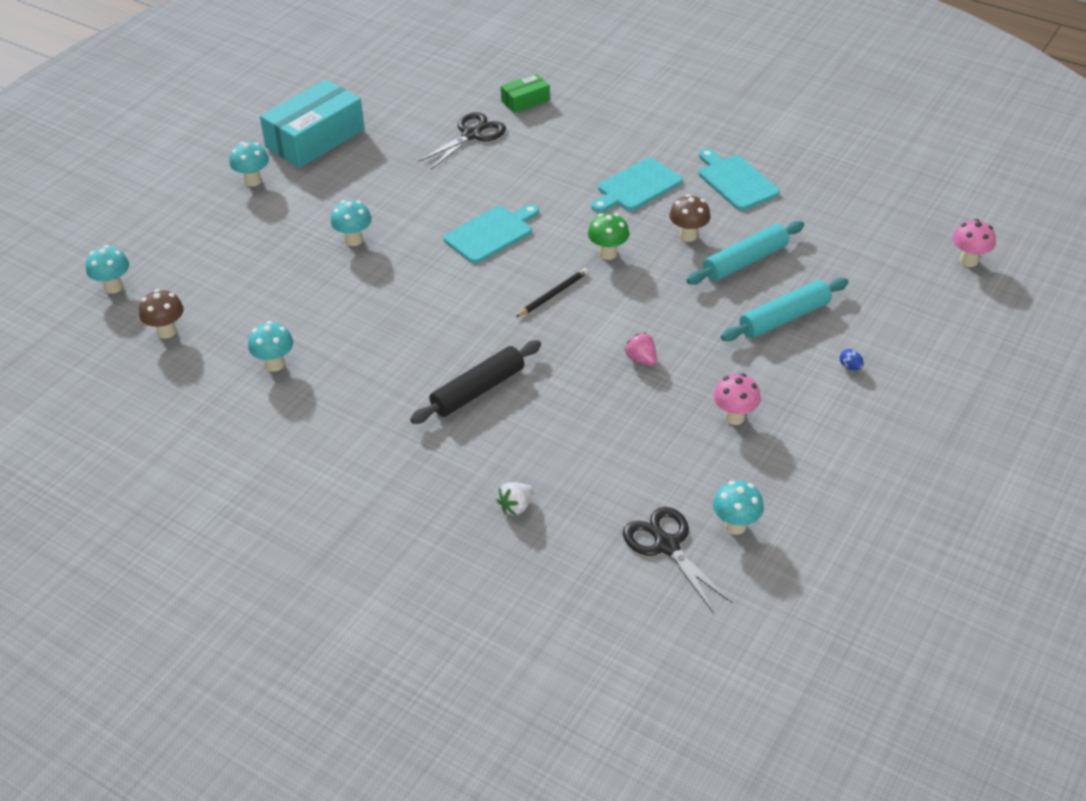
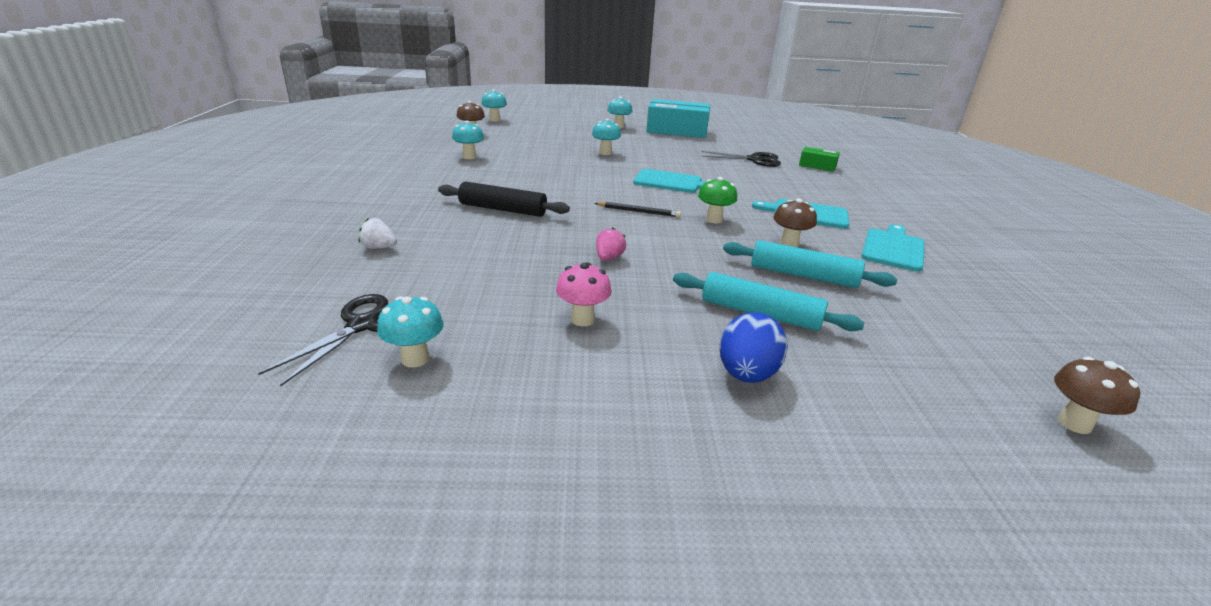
camera: 55 degrees right, 15 degrees down
blue egg [840,349,863,370] -> blue egg [720,312,788,383], size x2.39
pink mushroom [953,219,996,267] -> brown mushroom [1054,357,1140,434]

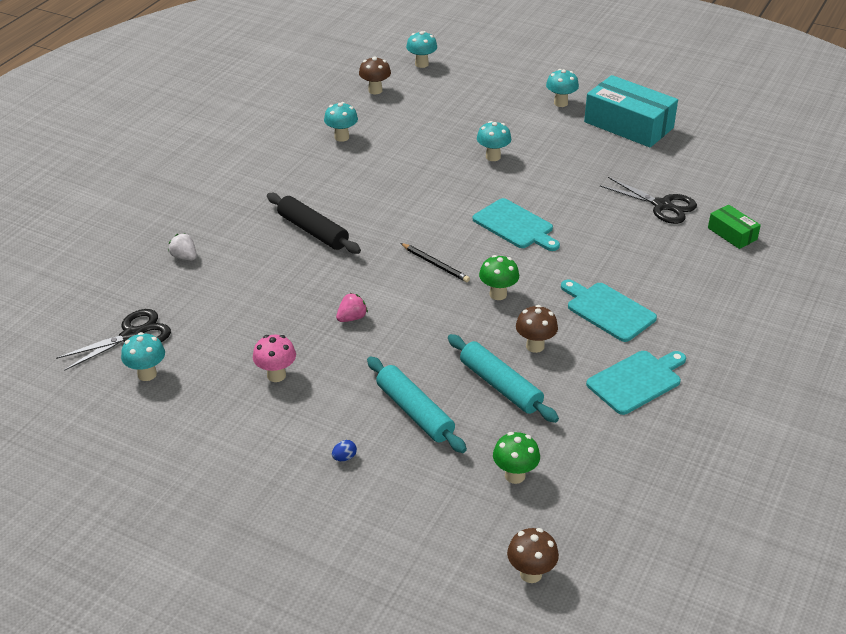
camera: 30 degrees right, 10 degrees up
blue egg [720,312,788,383] -> blue egg [332,440,357,461], size x0.42
none -> green mushroom [493,432,540,484]

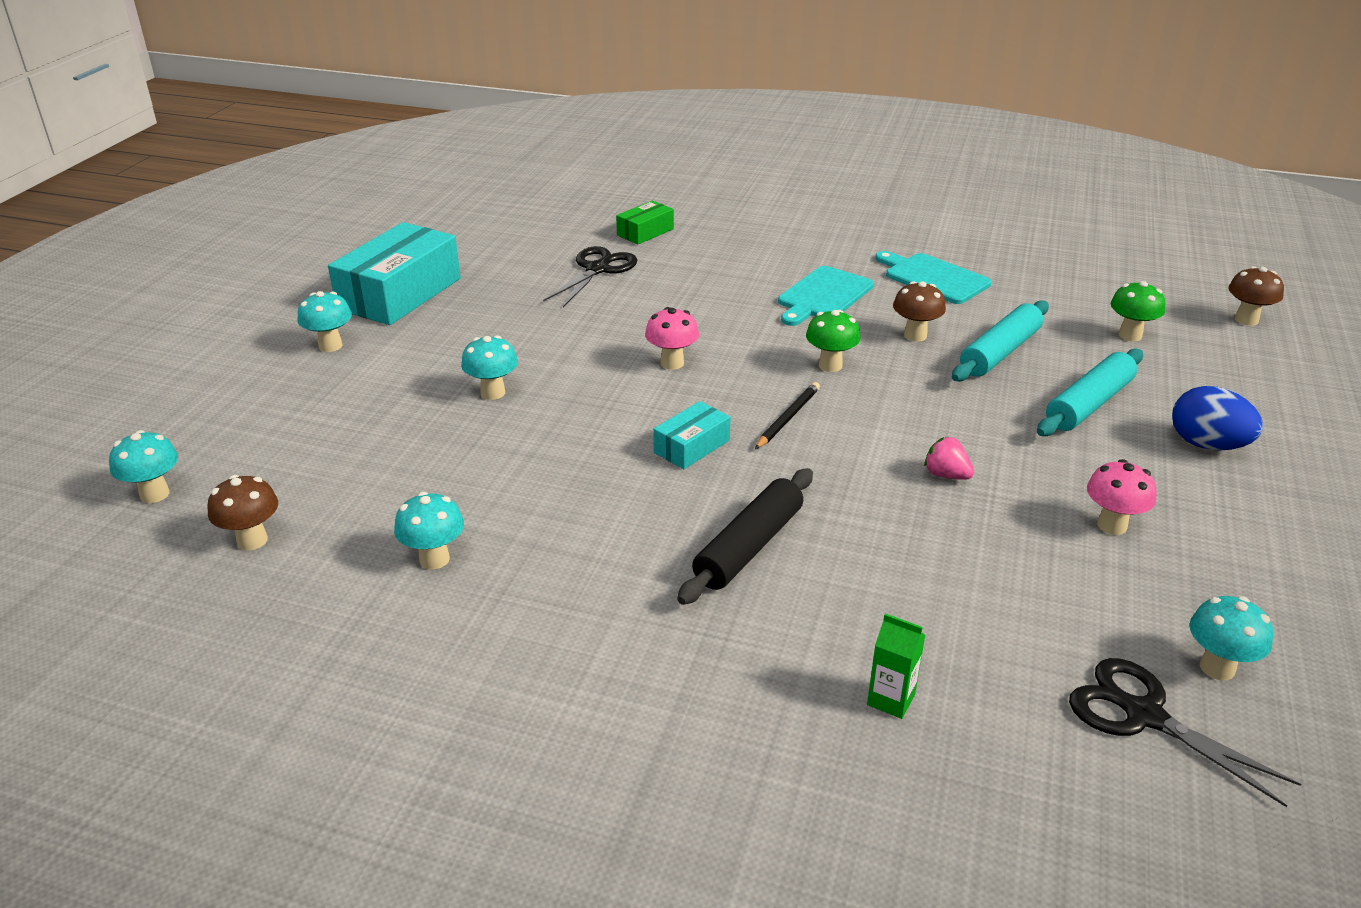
camera: 100 degrees left, 5 degrees down
white strawberry [168,233,197,260] -> green carton [867,613,926,719]
blue egg [332,440,357,461] -> blue egg [1172,386,1263,451], size x2.39
turquoise cutting board [473,198,560,251] -> pink mushroom [645,307,699,370]
none -> turquoise box [653,401,730,469]

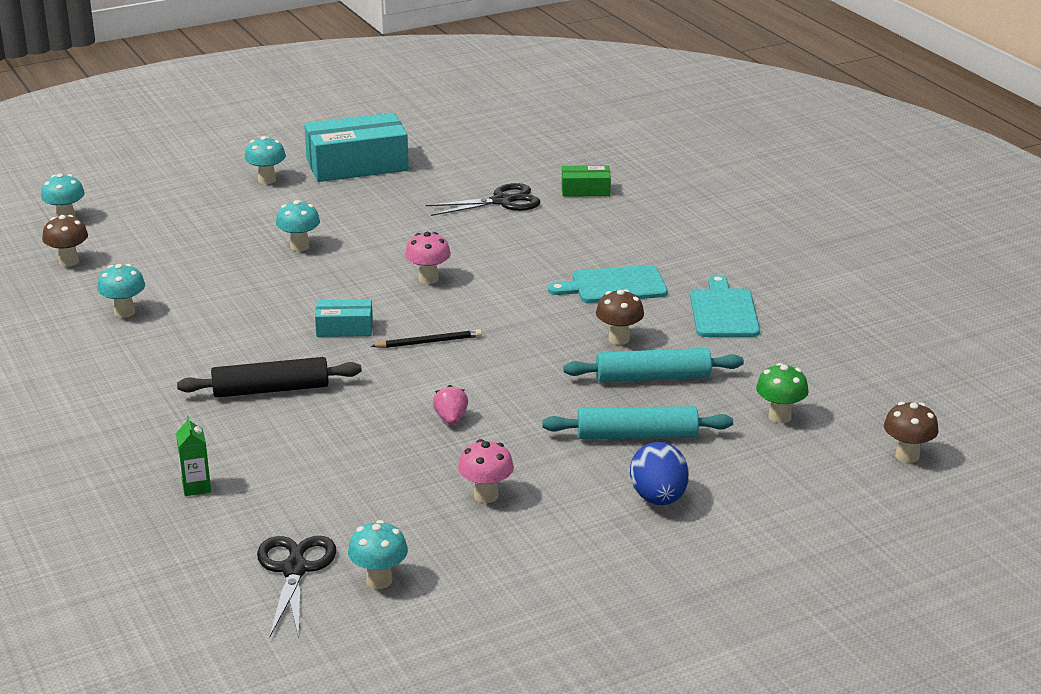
camera: 45 degrees right, 5 degrees down
green mushroom [806,310,860,372] -> none

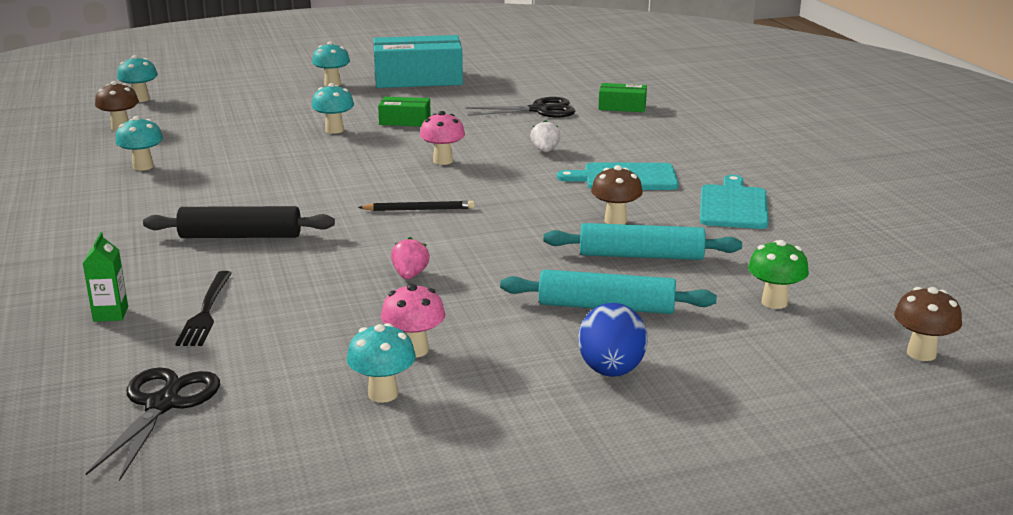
camera: 10 degrees right, 5 degrees down
turquoise box [315,299,373,337] -> none
turquoise mushroom [348,520,408,589] -> turquoise mushroom moved to [347,323,416,403]
none -> black fork [175,271,232,346]
none -> green box [378,97,431,126]
none -> white strawberry [530,120,561,152]

